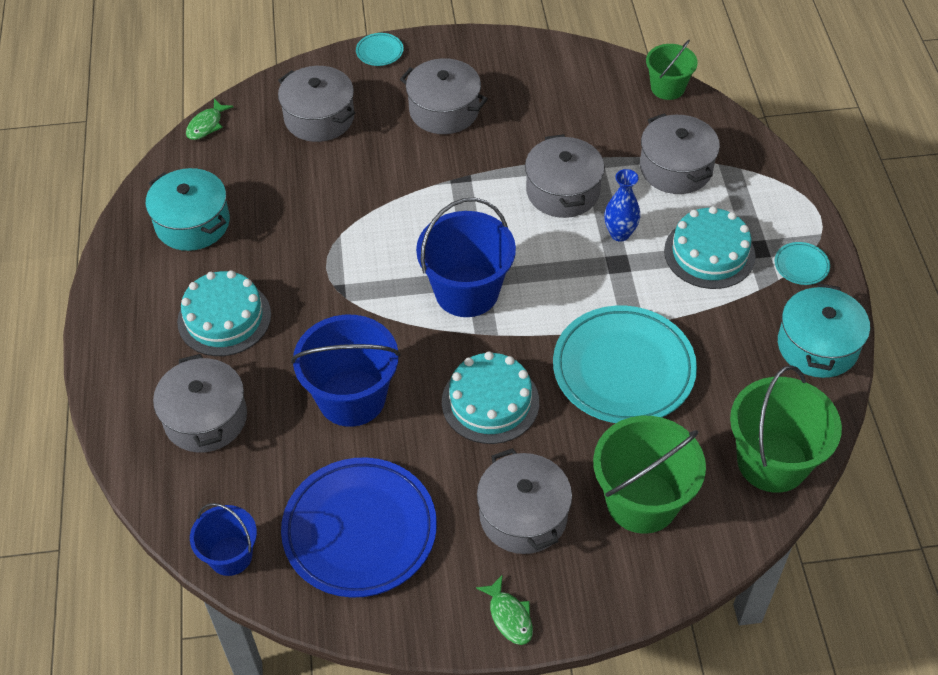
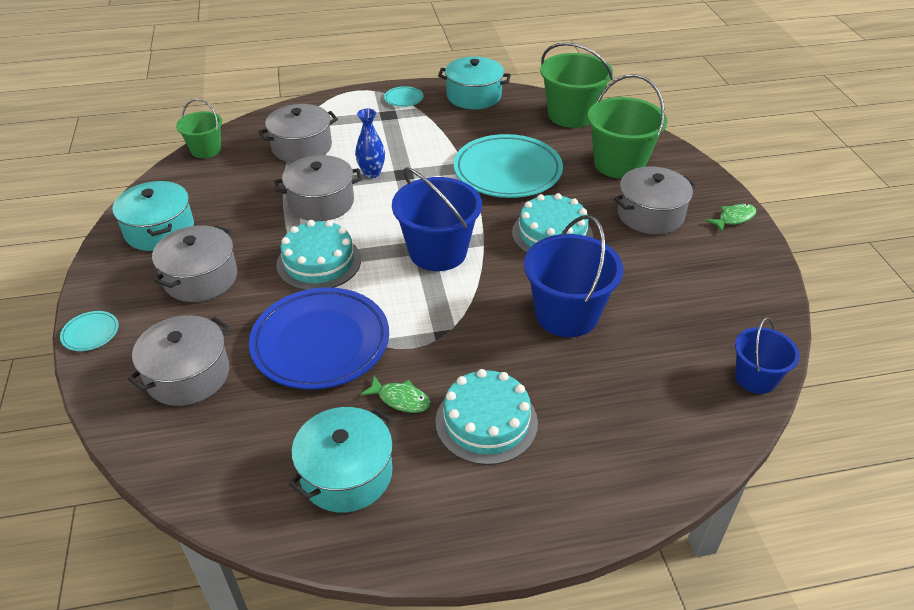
camera: 95 degrees left, 10 degrees down
grey pot [153,354,247,453] -> none
green fish [186,99,233,140] -> green fish moved to [360,376,431,413]
blue plate [281,457,437,598] -> blue plate moved to [249,287,389,390]
turquoise cake [664,206,756,289] -> turquoise cake moved to [276,220,361,290]
none -> turquoise pot [112,181,194,251]

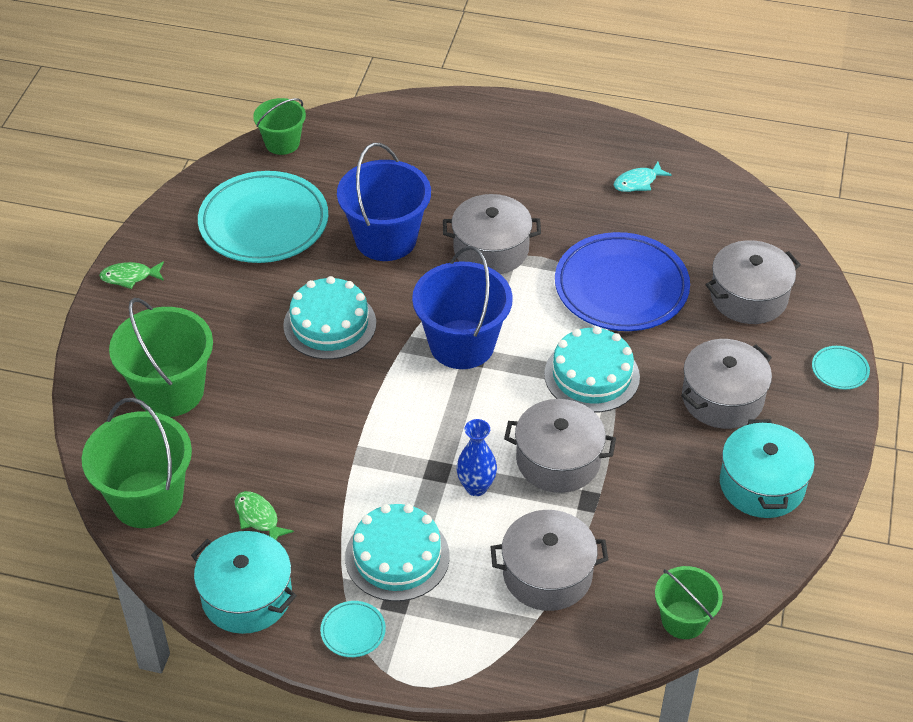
camera: 155 degrees left, 5 degrees up
turquoise pot [289,407,393,512] -> turquoise fish [614,161,672,192]
green fish [360,376,431,413] -> green fish moved to [234,491,294,540]
turquoise cake [435,369,538,465] -> turquoise cake moved to [345,504,450,601]
turquoise plate [453,134,563,198] -> turquoise plate moved to [198,171,328,263]
grey pot [614,166,696,234] -> grey pot moved to [443,194,541,274]
blue bucket [735,317,800,394] -> green bucket [253,98,306,155]

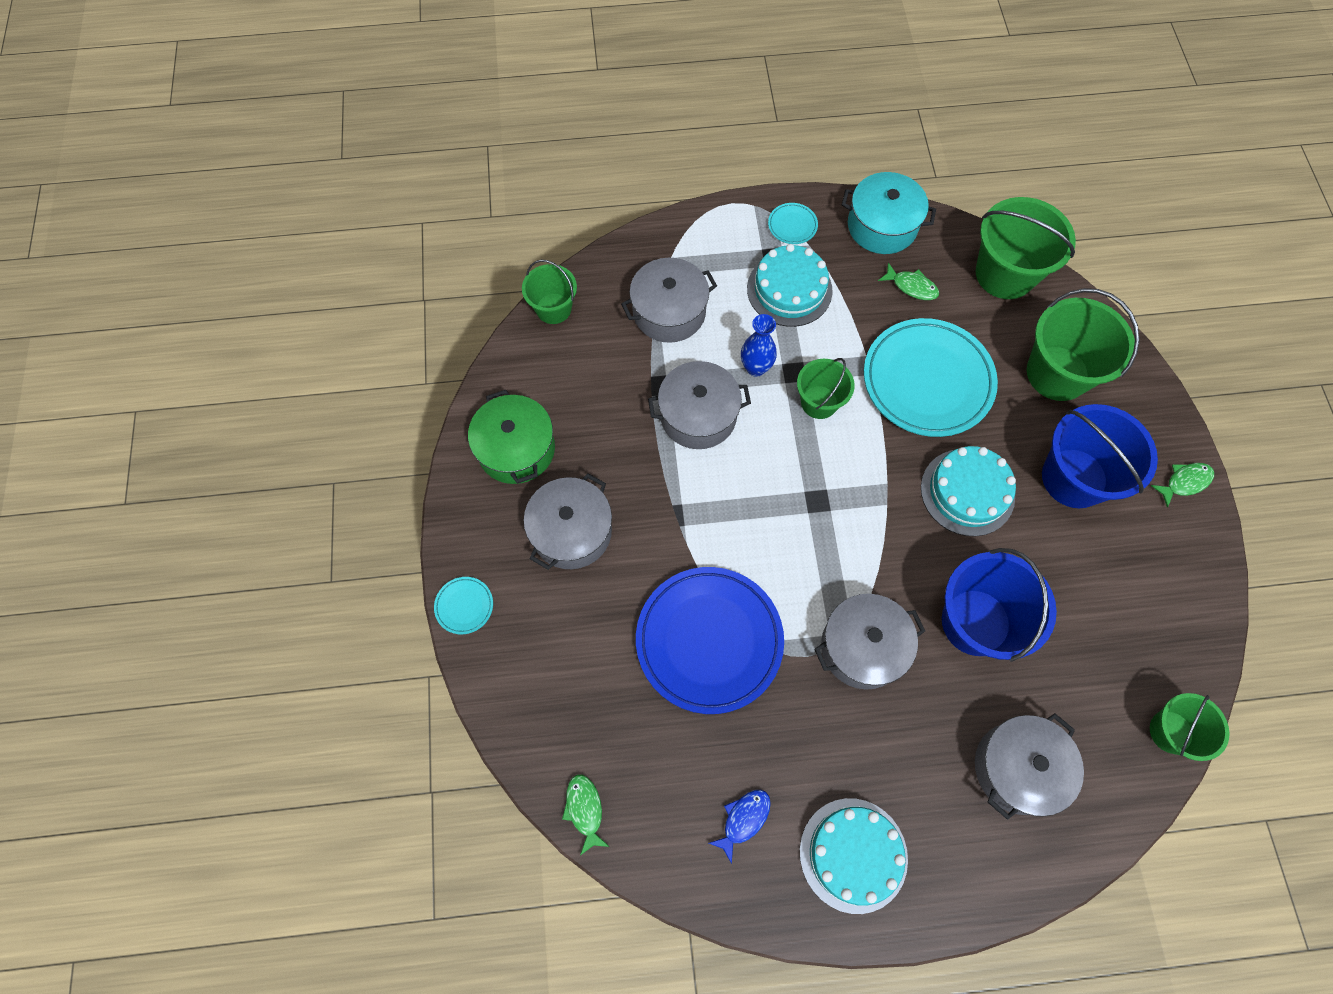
camera: 160 degrees right, 20 degrees up
turquoise plate [198,171,328,263] -> turquoise plate moved to [864,318,998,437]
blue bucket [412,246,513,369] -> blue bucket moved to [1042,404,1158,508]
turquoise cake [544,326,640,412] -> turquoise cake moved to [800,798,908,914]
turquoise fish [614,161,672,192] -> blue fish [709,790,771,864]
grey pot [705,240,801,324] -> grey pot moved to [975,713,1084,820]
turquoise pot [720,419,815,518] -> green pot [468,390,555,484]
none -> green fish [562,775,609,855]
none -> green bucket [797,358,855,419]

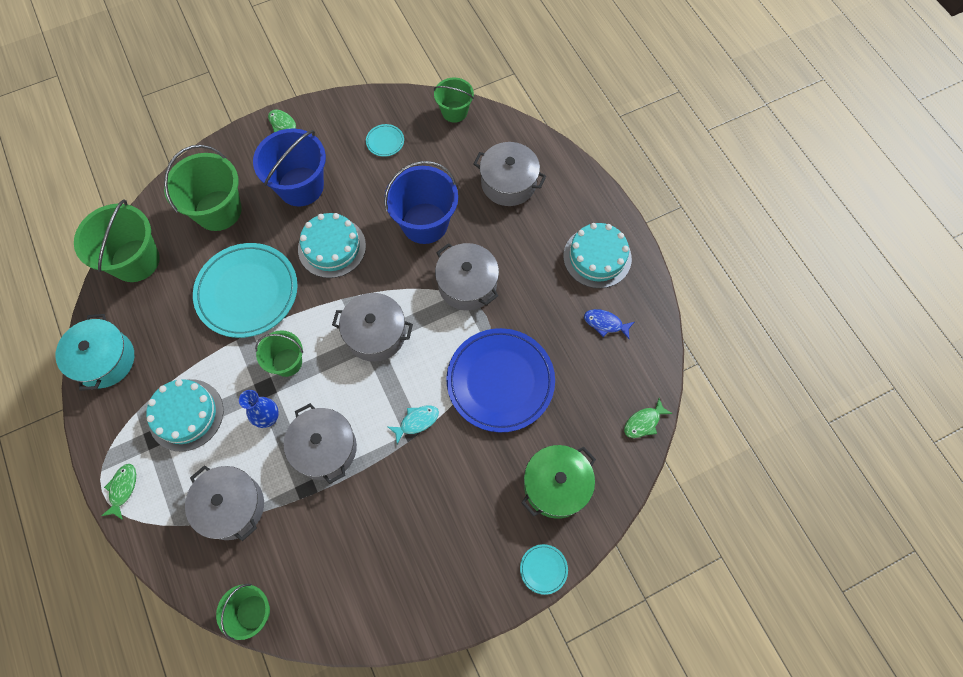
camera: 110 degrees left, 0 degrees up
green pot [468,390,555,484] -> green pot moved to [522,445,596,519]
grey pot [524,473,612,570] -> grey pot moved to [332,293,413,362]
turquoise plate [768,203,818,244] -> turquoise plate moved to [366,124,404,157]
green fish [878,263,939,300] -> green fish moved to [102,464,136,520]
none -> turquoise fish [388,405,439,444]

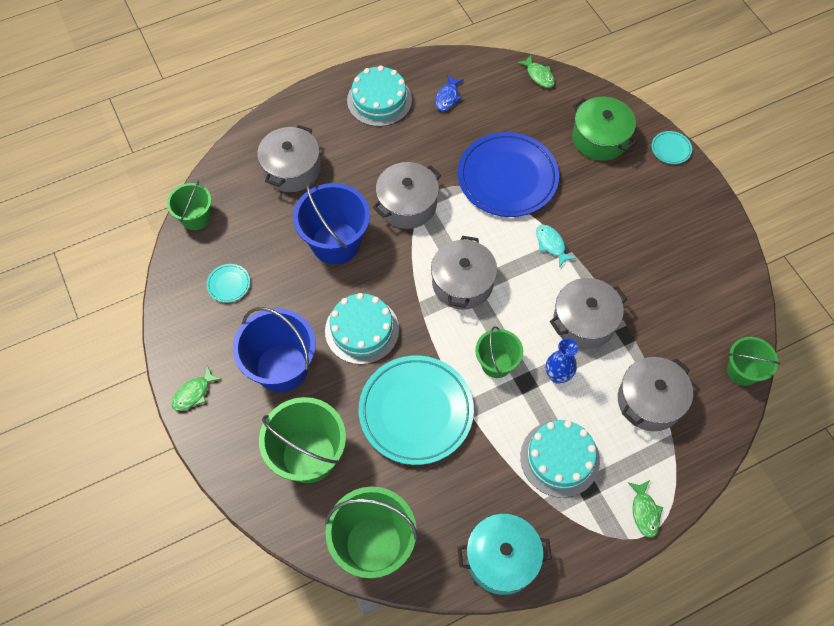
camera: 90 degrees left, 5 degrees down
green fish [102,464,136,520] -> green fish turned 105 degrees counterclockwise [628,480,663,538]

